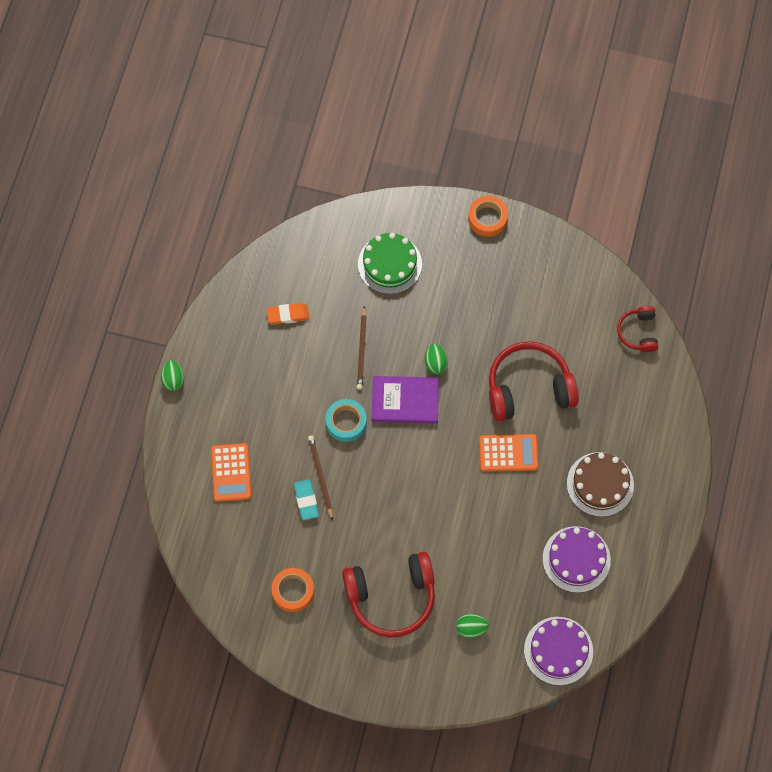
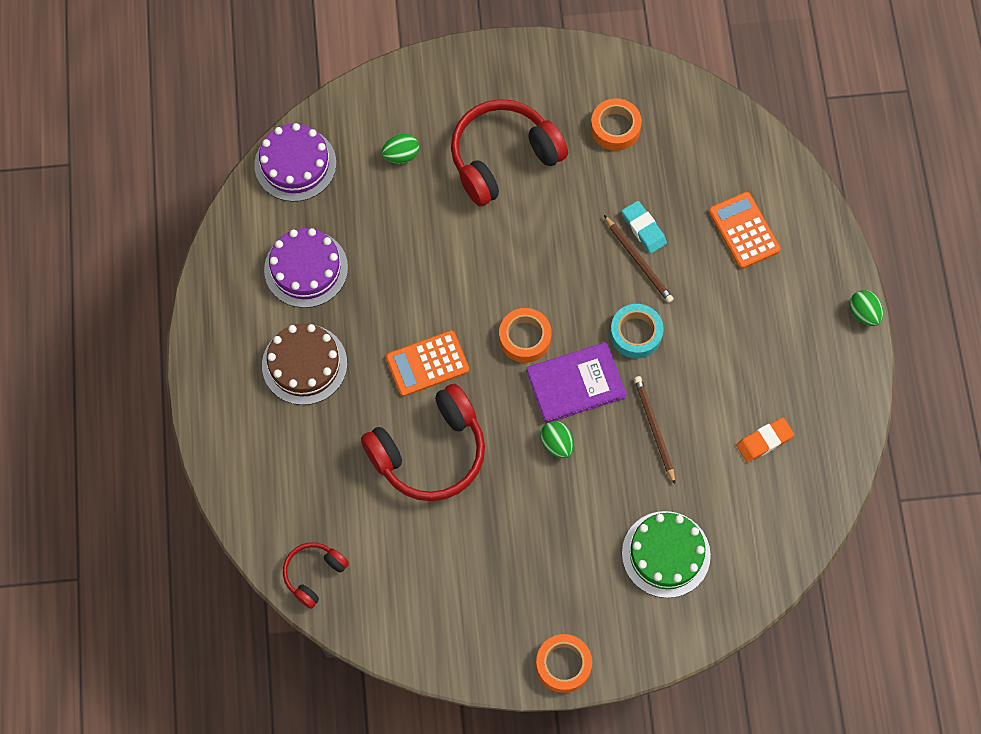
camera: 160 degrees right, 0 degrees up
red headphones [617,306,658,352] -> red headphones turned 120 degrees counterclockwise [283,542,349,609]
none -> orange tape [499,308,551,363]

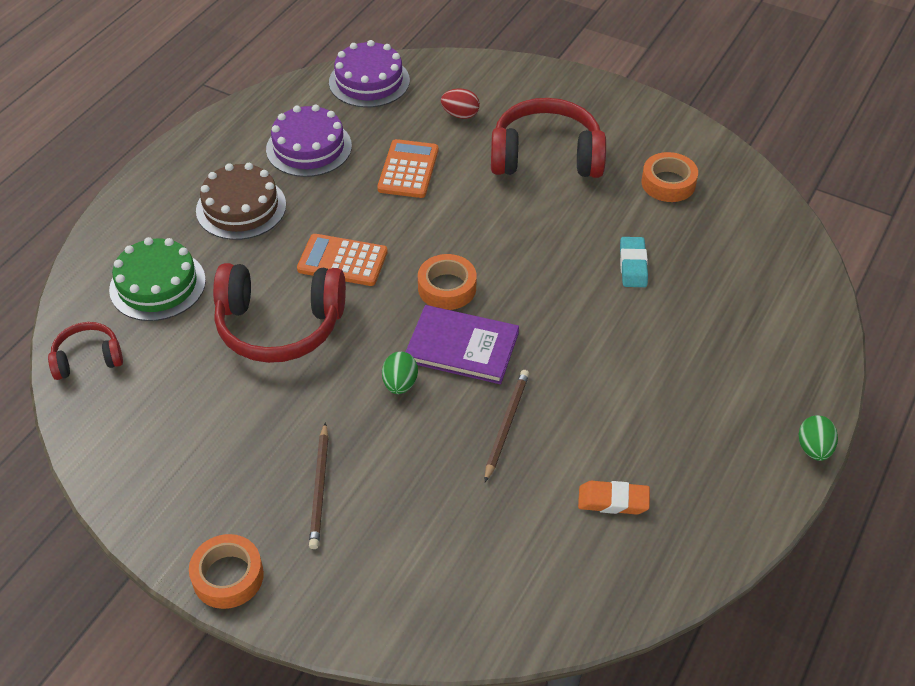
camera: 35 degrees right, 20 degrees down
green egg [382,134,419,163] -> red egg [441,88,480,119]
brown pencil [604,215,674,303] -> brown pencil moved to [309,422,329,549]
turquoise tape [610,304,664,358] -> none
green cake [622,511,711,598] -> green cake moved to [109,237,206,321]
orange calculator [709,192,781,269] -> orange calculator moved to [377,139,438,198]

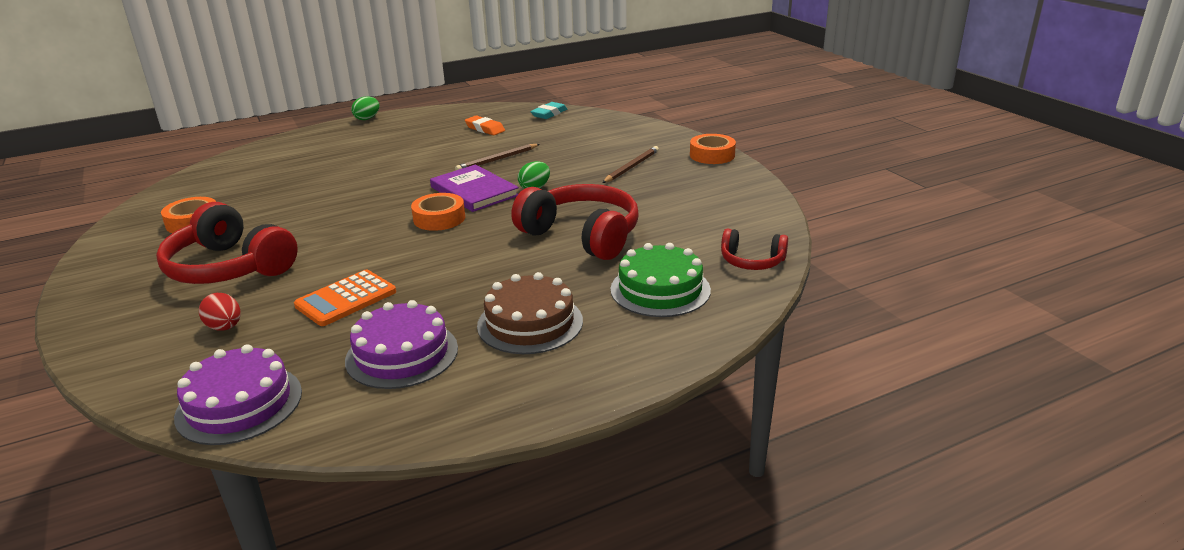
camera: 145 degrees left, 20 degrees down
orange calculator [297,234,388,286] -> none
turquoise eraser [620,237,648,287] -> turquoise eraser moved to [531,102,567,119]

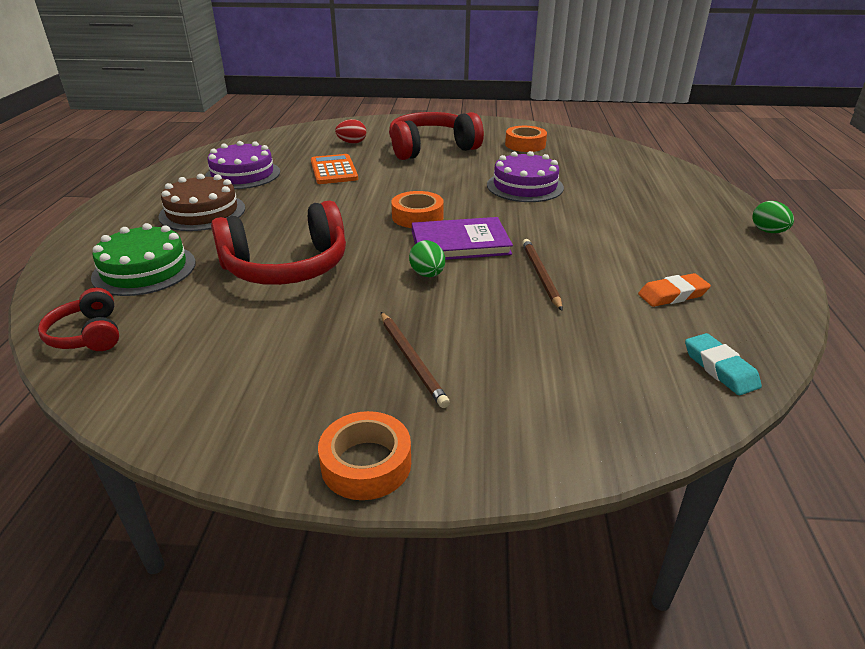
camera: 120 degrees right, 5 degrees up
purple cake [174,344,302,445] -> purple cake moved to [487,151,564,202]
red headphones [721,228,788,270] -> red headphones turned 75 degrees counterclockwise [38,288,119,351]

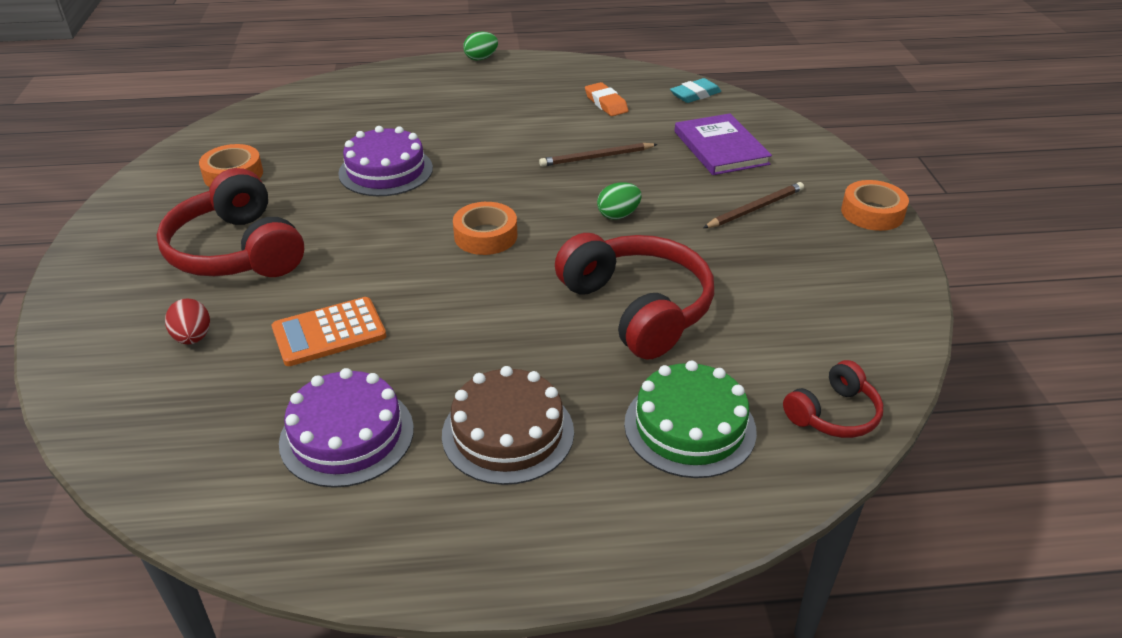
camera: 100 degrees left, 5 degrees up
purple book [412,217,513,260] -> purple book moved to [675,114,772,175]

